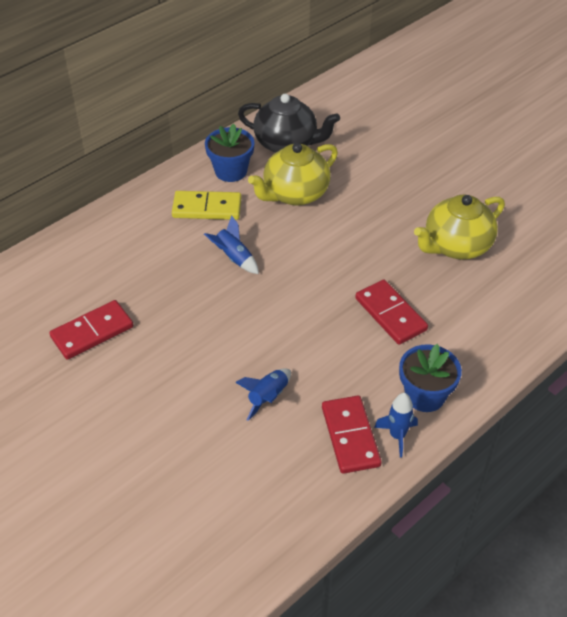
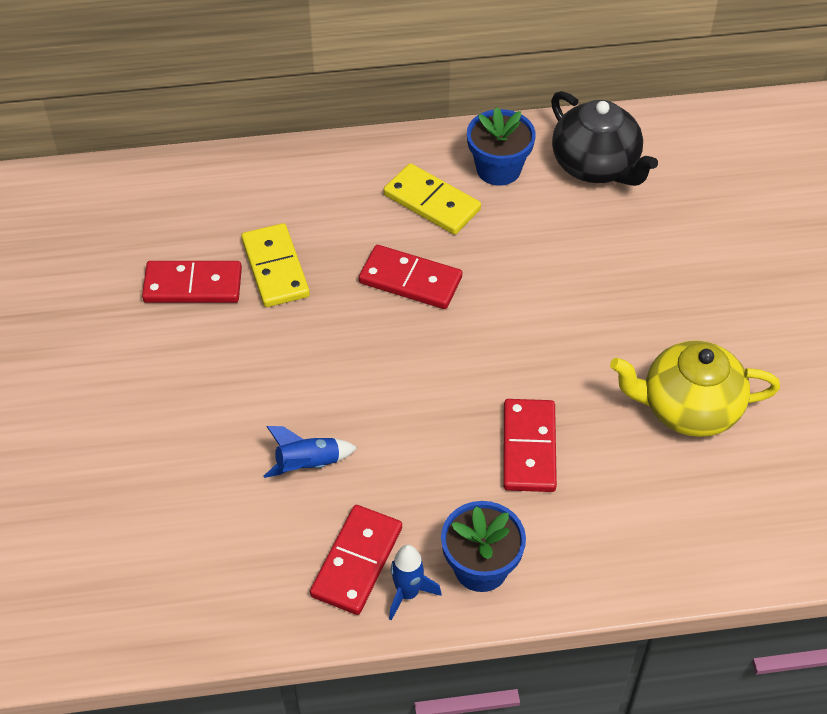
camera: 35 degrees right, 5 degrees up
blue rocket [204,215,259,274] -> red domino [359,245,462,309]
yellow teapot [248,143,338,206] -> none
none -> yellow domino [241,223,310,307]

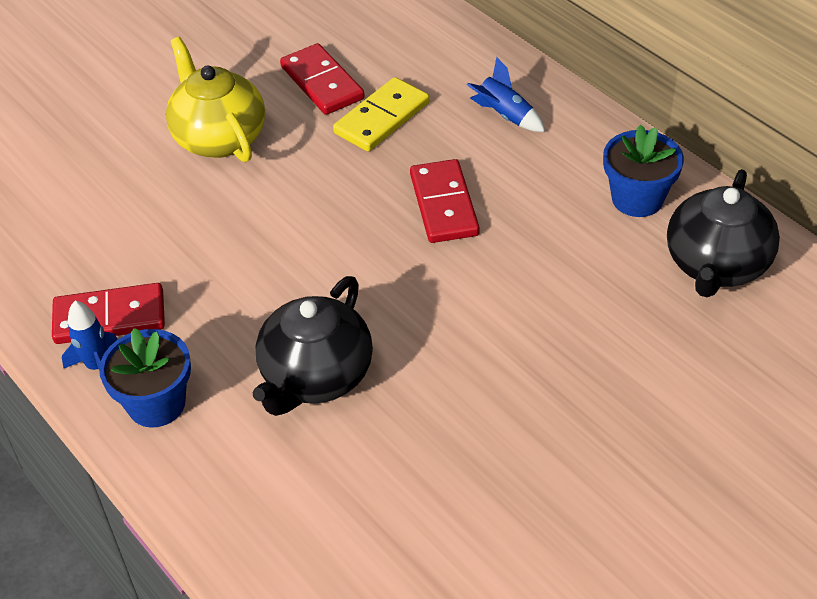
camera: 60 degrees right, 5 degrees down
blue rocket [264,426,357,478] -> blue rocket moved to [467,57,545,132]
yellow domino [384,163,481,235] -> none
red domino [503,399,557,492] -> black teapot [253,276,373,416]
yellow teapot [610,341,780,437] -> yellow teapot moved to [166,37,265,162]

